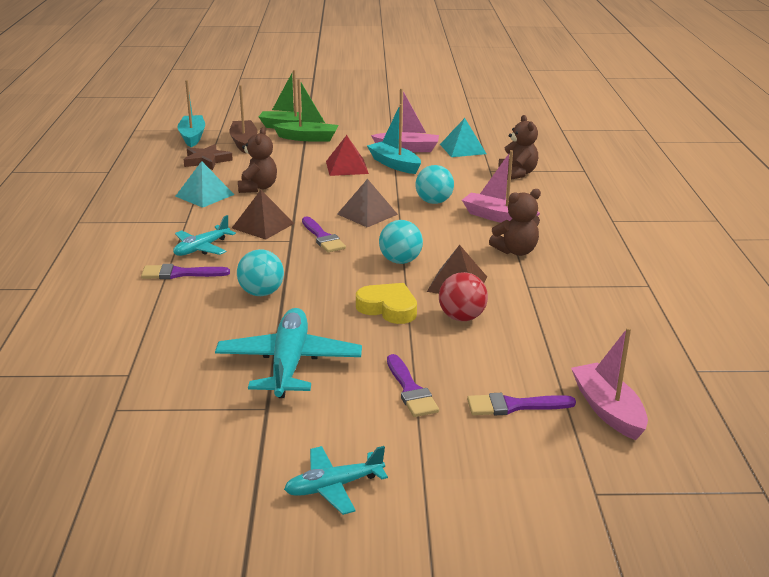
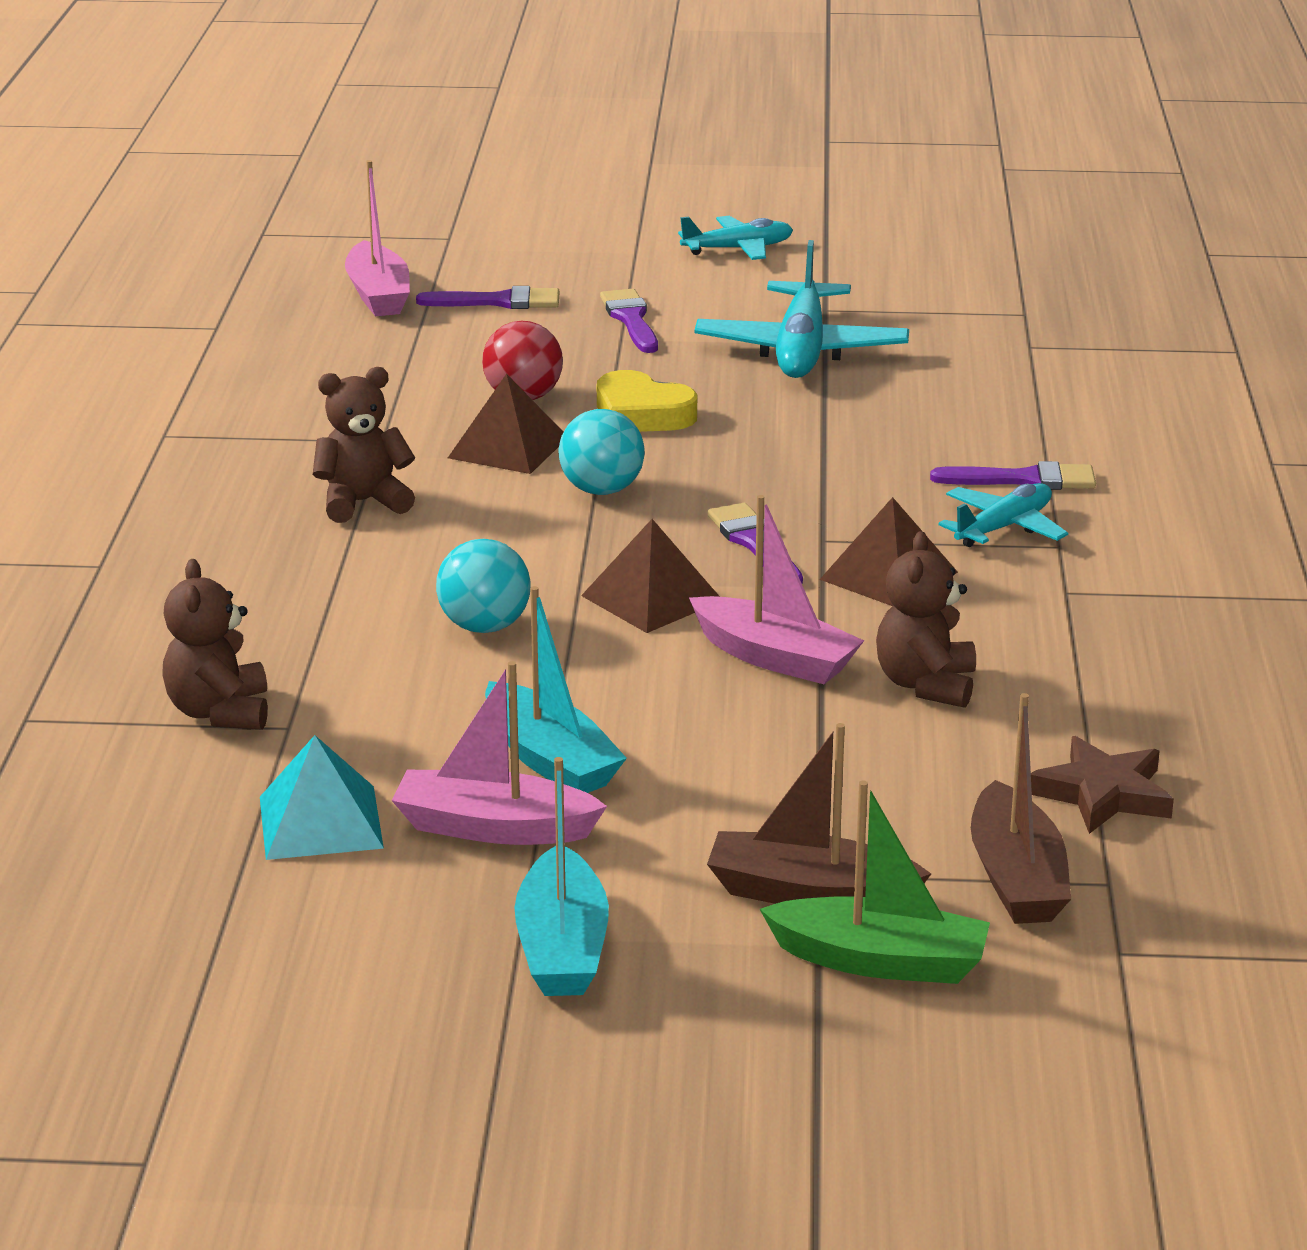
camera: 175 degrees left, 0 degrees up
turquoise pyramid [175,161,234,208] -> none
turquoise boat [177,80,205,147] -> turquoise boat moved to [514,757,609,996]
turquoise ball [237,249,284,296] -> none
green boat [273,79,338,142] -> brown boat [707,723,931,904]
red pyramid [326,135,369,176] -> none
pink boat [462,150,540,223] -> pink boat moved to [689,495,864,684]

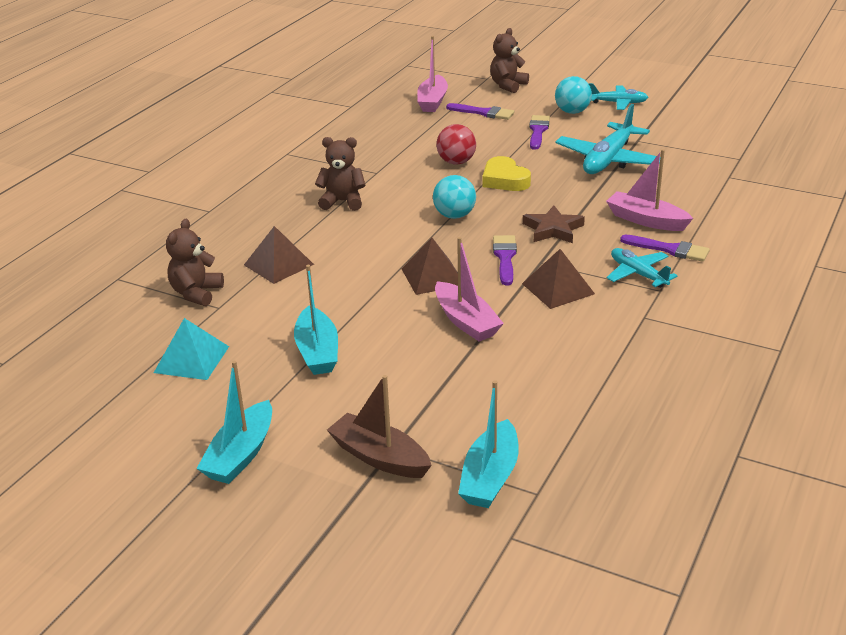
camera: 25 degrees right, 5 degrees up
pink boat [392,661,607,845] -> pink boat moved to [606,149,693,231]
turquoise ball [436,539,531,633] -> turquoise ball moved to [555,76,592,114]
brown pyramid [448,374,563,474] -> brown pyramid moved to [244,226,314,284]
green boat [760,780,990,984] -> none
brown teddy bear [876,531,976,708] -> brown teddy bear moved to [490,28,529,93]
turquoise plane [938,483,1068,547] -> turquoise plane turned 105 degrees counterclockwise [607,248,678,288]
brown boat [971,693,1071,924] -> turquoise boat [458,380,519,508]
brown star [1031,736,1174,834] -> brown star moved to [523,205,585,243]

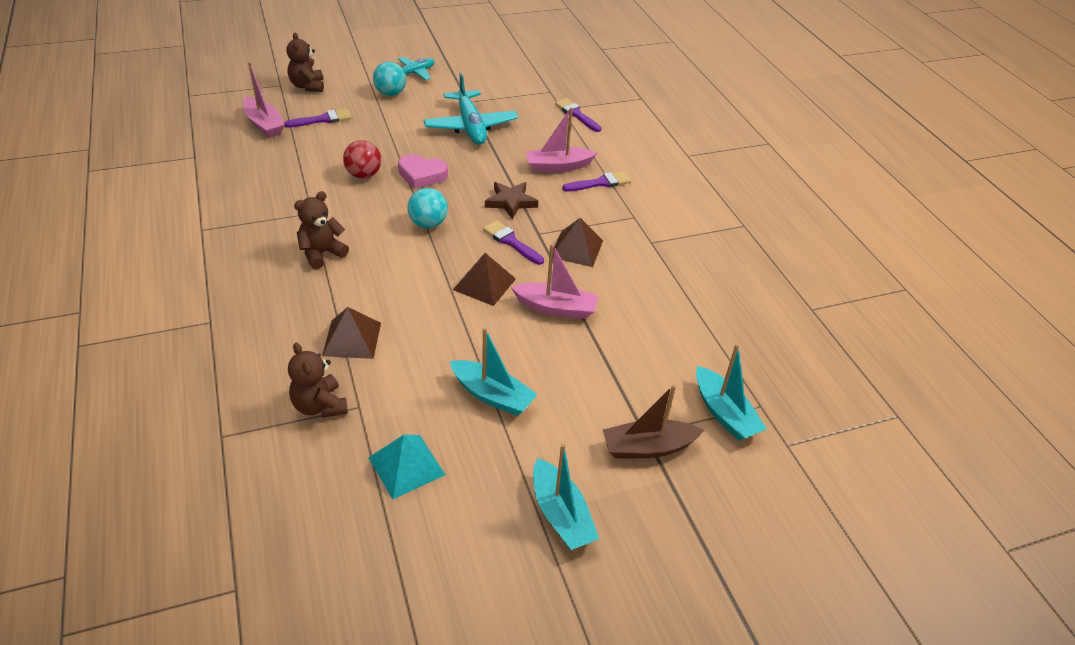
camera: 50 degrees left, 10 degrees up
yellow heart [482,156,531,191] -> pink heart [398,154,448,189]
purple brush [529,115,550,150] -> purple brush moved to [555,98,601,132]
turquoise plane [607,248,678,288] -> none

